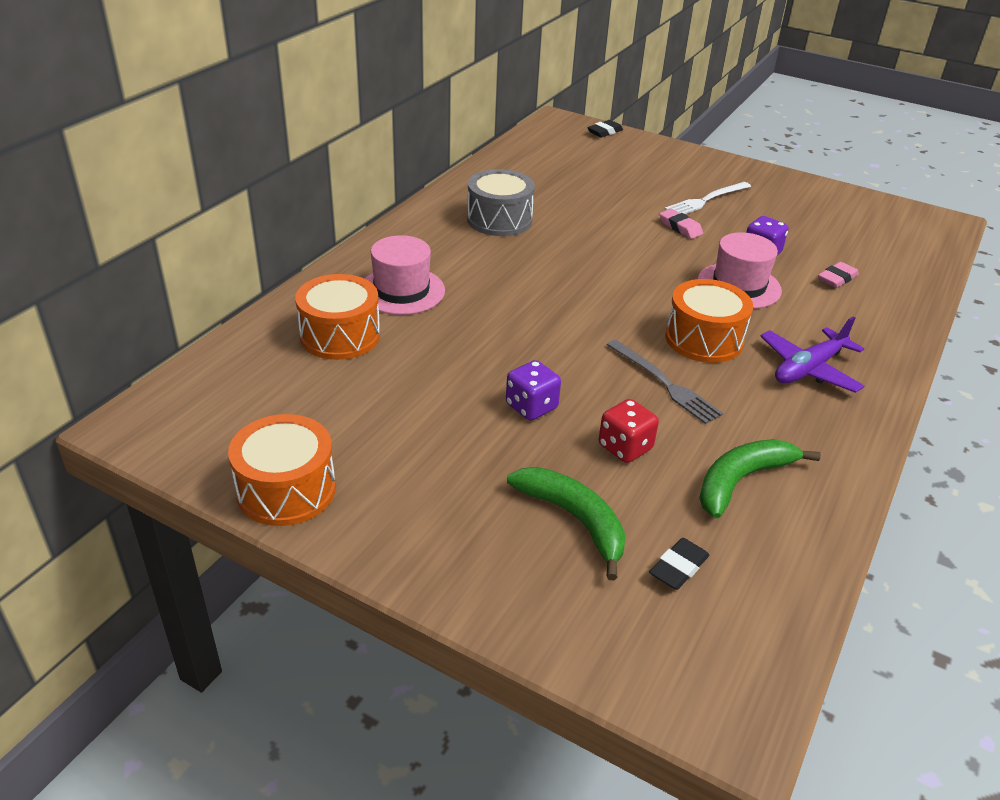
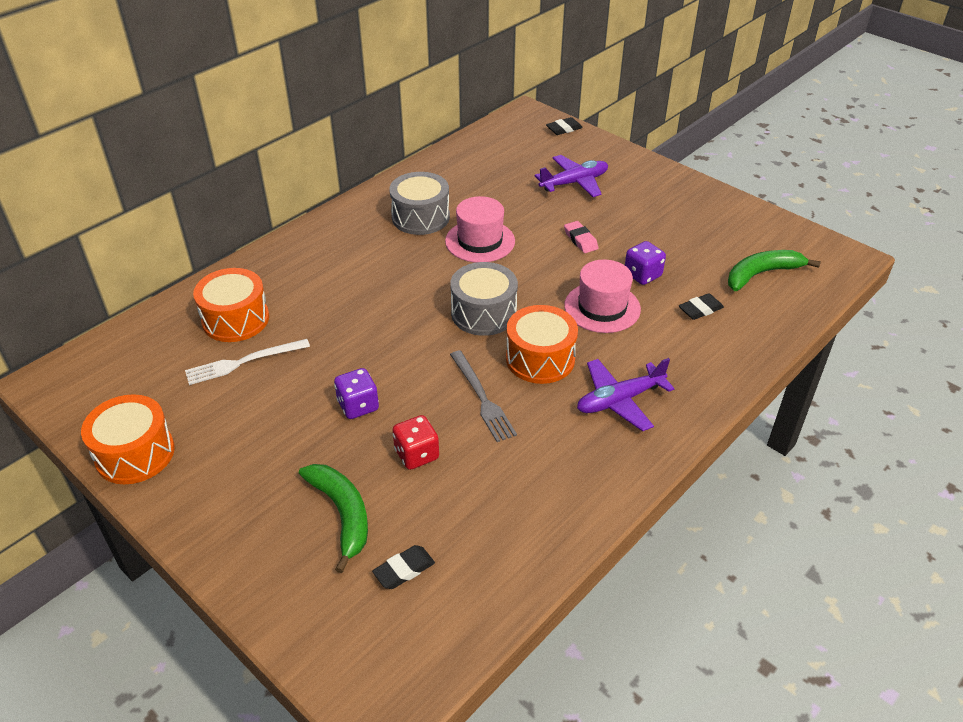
camera: 15 degrees right, 5 degrees up
pink hat [364,235,445,315] -> pink hat moved to [445,196,515,263]
white fork [665,182,751,214] -> white fork moved to [185,339,310,385]
green banana [699,439,821,518] -> green banana moved to [728,250,821,291]
pink eraser [818,262,859,288] -> black eraser [679,293,724,320]
none -> grey drum [450,262,518,336]
none -> purple plane [535,155,608,197]

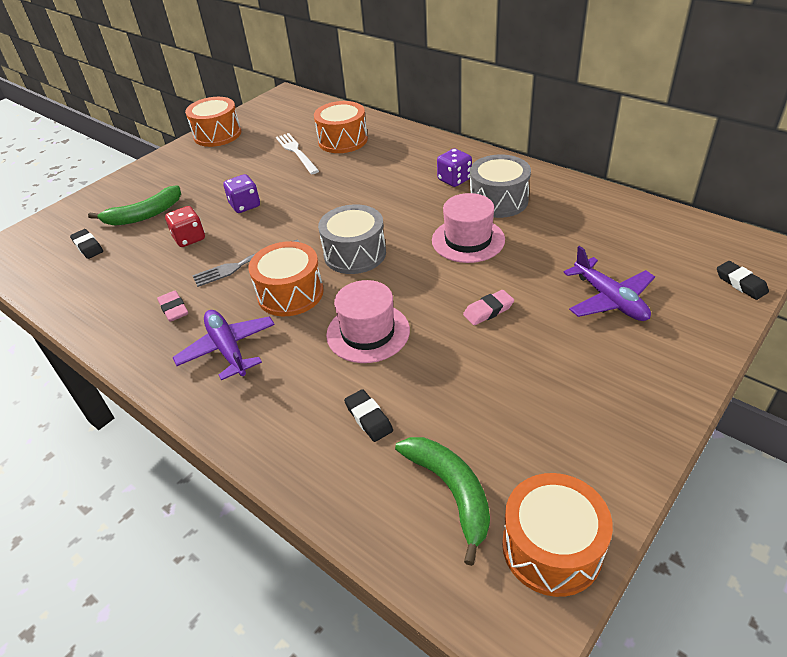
camera: 90 degrees right, 0 degrees up
purple dice [625,241,666,285] -> purple dice moved to [437,149,472,187]
none -> pink eraser [157,291,188,322]
none -> orange drum [502,473,613,597]

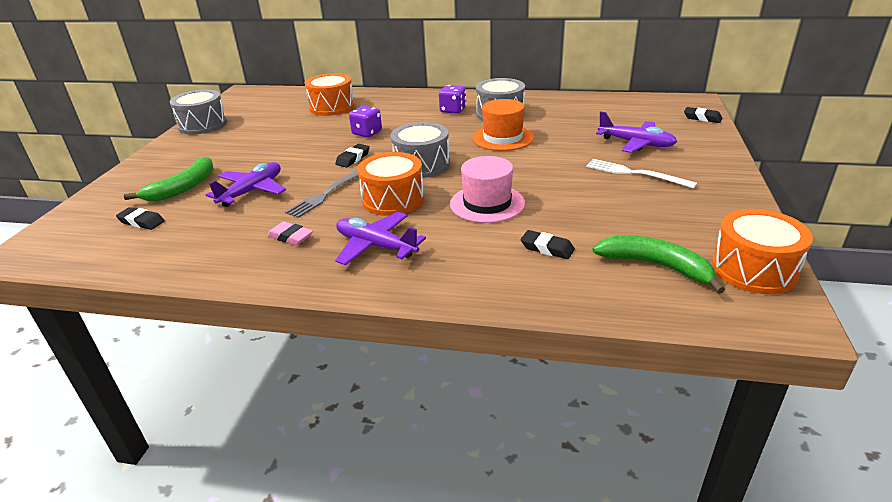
camera: 30 degrees left, 10 degrees down
red dice [165,206,205,247] -> purple plane [206,162,286,207]
orange drum [185,97,241,147] -> grey drum [170,90,227,135]
purple dice [223,174,260,213] -> purple dice moved to [349,106,382,137]
white fork [276,133,319,174] -> white fork moved to [586,159,697,188]
pink hat [432,193,505,263] -> orange hat [472,99,534,151]
pink eraser [463,290,514,325] -> none
none -> black eraser [335,144,370,167]

